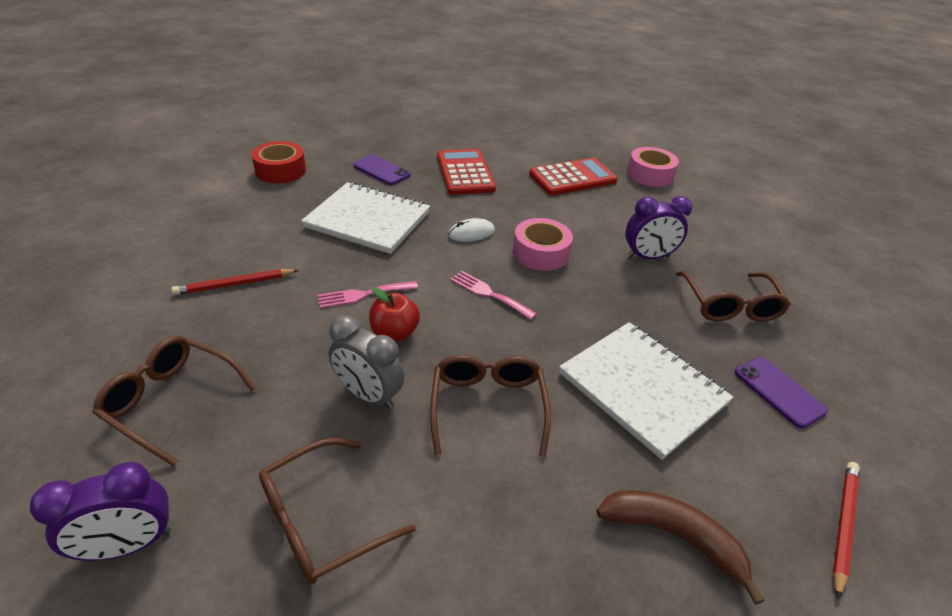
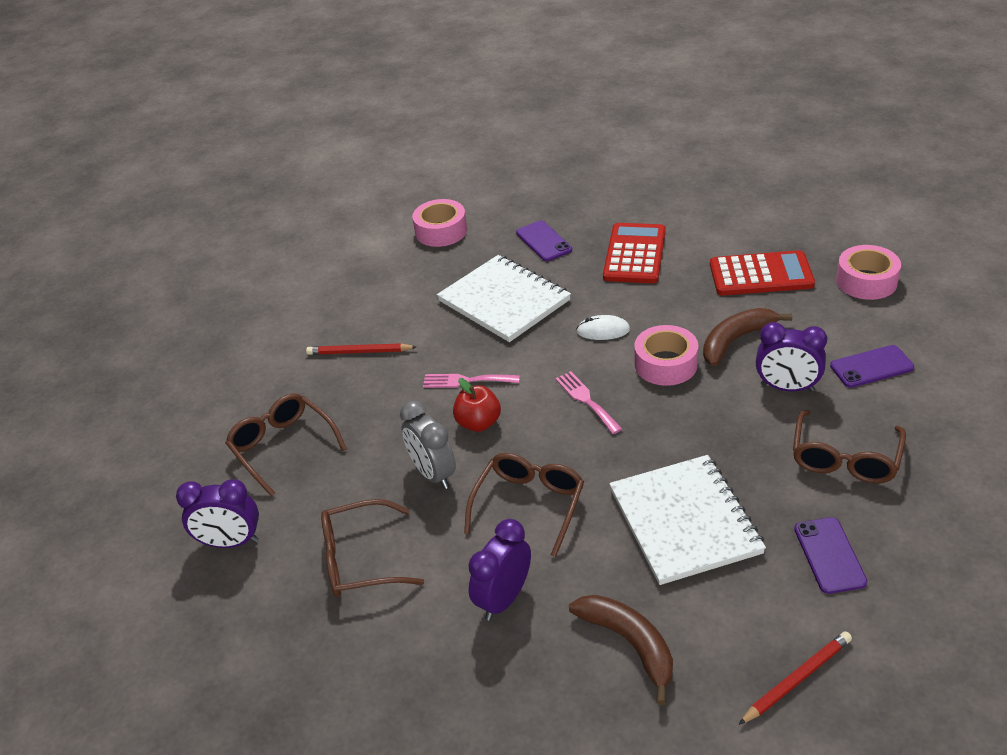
camera: 30 degrees right, 0 degrees up
red tape [251,141,306,183] -> pink tape [412,199,467,247]
none -> purple clock [468,519,531,621]
none -> brown banana [703,308,792,367]
none -> purple phone [830,345,914,388]

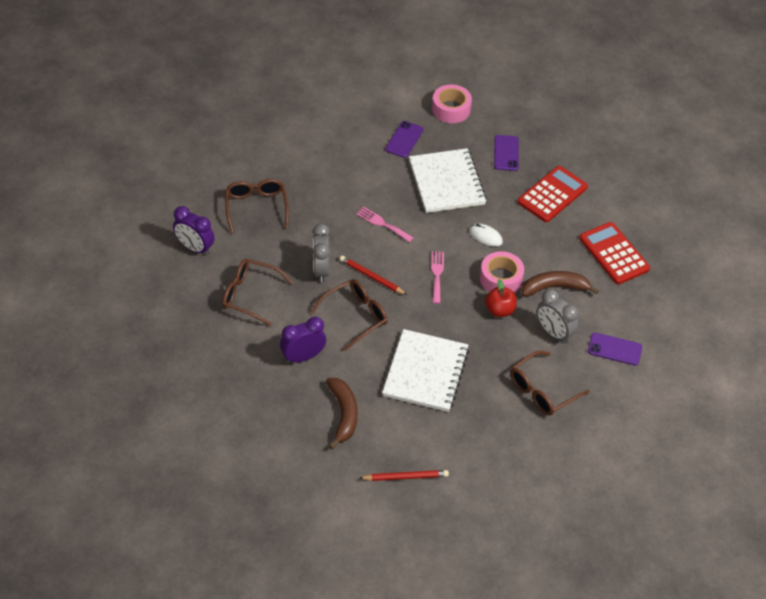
camera: 25 degrees right, 10 degrees up
red pencil [306,343,416,355] -> red pencil moved to [340,256,407,295]
red apple [453,378,501,432] -> red apple moved to [485,279,517,317]
red calculator [710,250,815,295] -> red calculator turned 150 degrees counterclockwise [579,222,650,284]
purple clock [756,322,827,392] -> grey clock [537,289,579,344]
purple phone [794,517,867,594] -> purple phone moved to [385,121,423,158]
pink tape [836,245,901,300] -> none

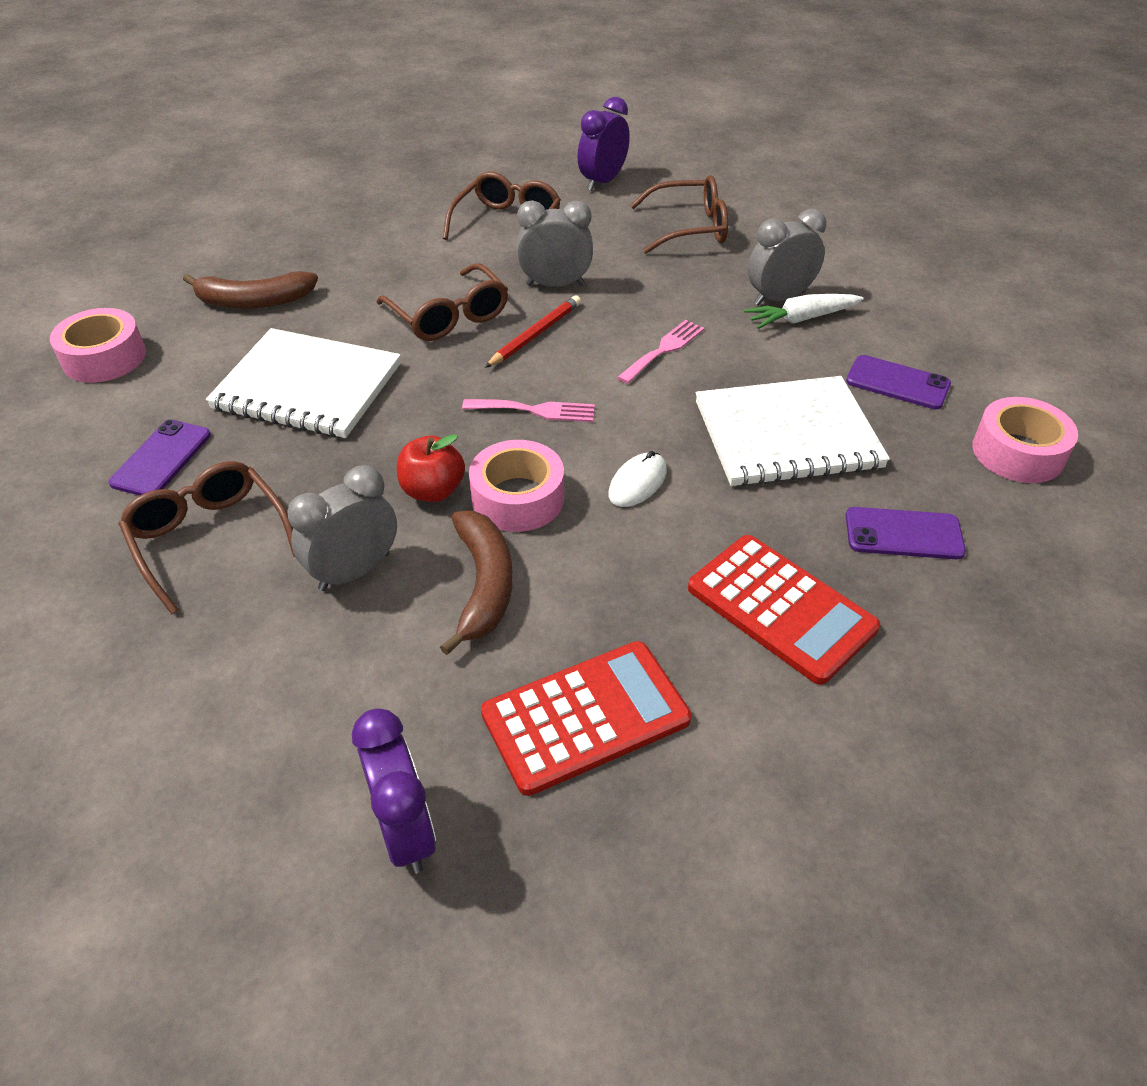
camera: 95 degrees right, 5 degrees down
purple clock [280,317,326,363] -> purple clock moved to [352,708,436,874]
red pencil [359,470,449,481] -> pink tape [50,308,146,383]
purple phone [588,333,642,366] -> purple phone moved to [108,419,211,496]
none -> white carrot [744,294,864,329]
none -> grey clock [748,209,826,306]

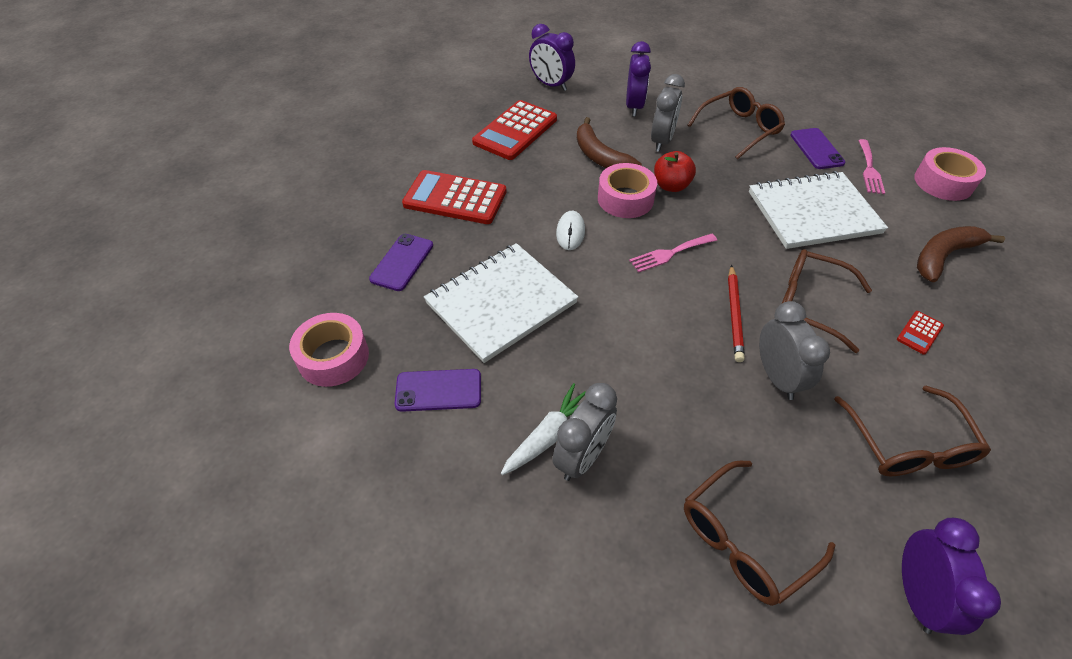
camera: 150 degrees right, 5 degrees up
brown glasses [119,461,295,614] -> brown glasses turned 60 degrees counterclockwise [688,87,785,159]
grey clock [516,200,593,287] -> grey clock turned 75 degrees counterclockwise [759,301,830,400]
pink fork [617,320,704,384] -> pink fork moved to [858,139,885,194]
purple phone [846,507,966,559] -> purple phone turned 45 degrees counterclockwise [369,234,433,291]
none -> purple clock [626,41,651,117]
none -> red calculator [897,311,944,355]

